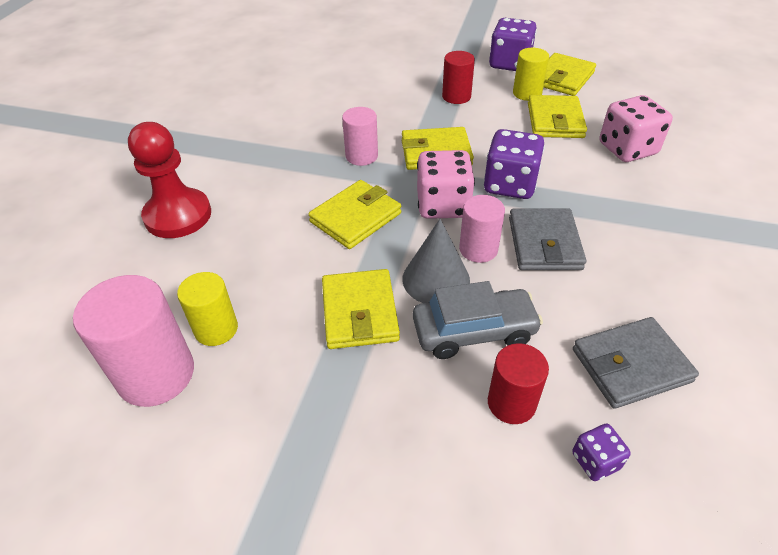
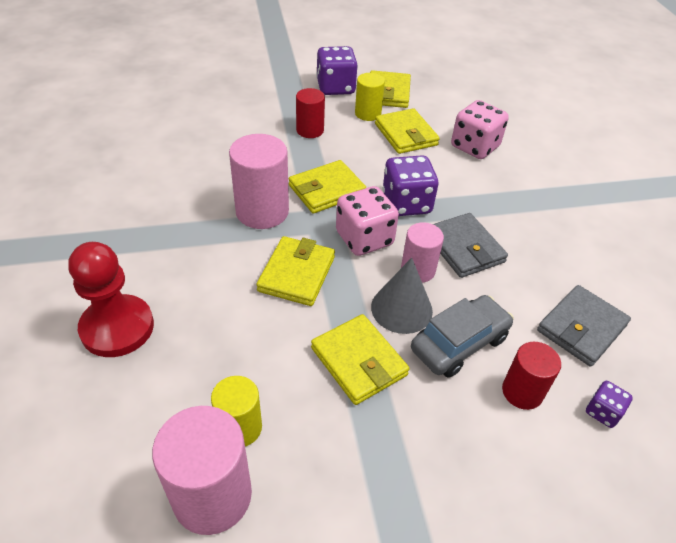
camera: 30 degrees left, 0 degrees up
pink cylinder [342,107,378,166] -> pink cylinder [229,134,289,229], size x1.64

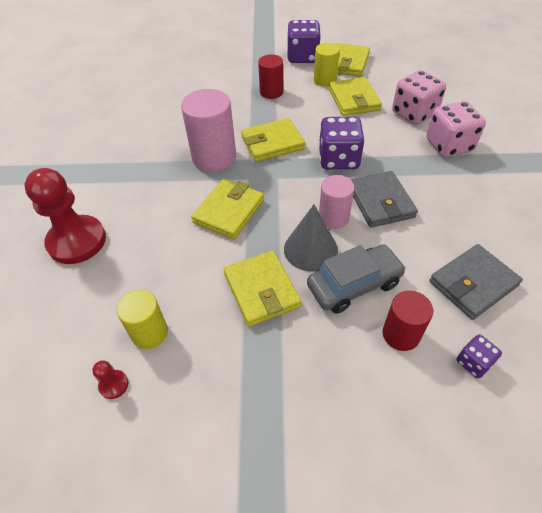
camera: 15 degrees right, 5 degrees up
pink cylinder [152,406,252,535] -> red pawn [92,360,128,399]
pink dice [336,186,399,256] -> pink dice moved to [426,101,486,157]

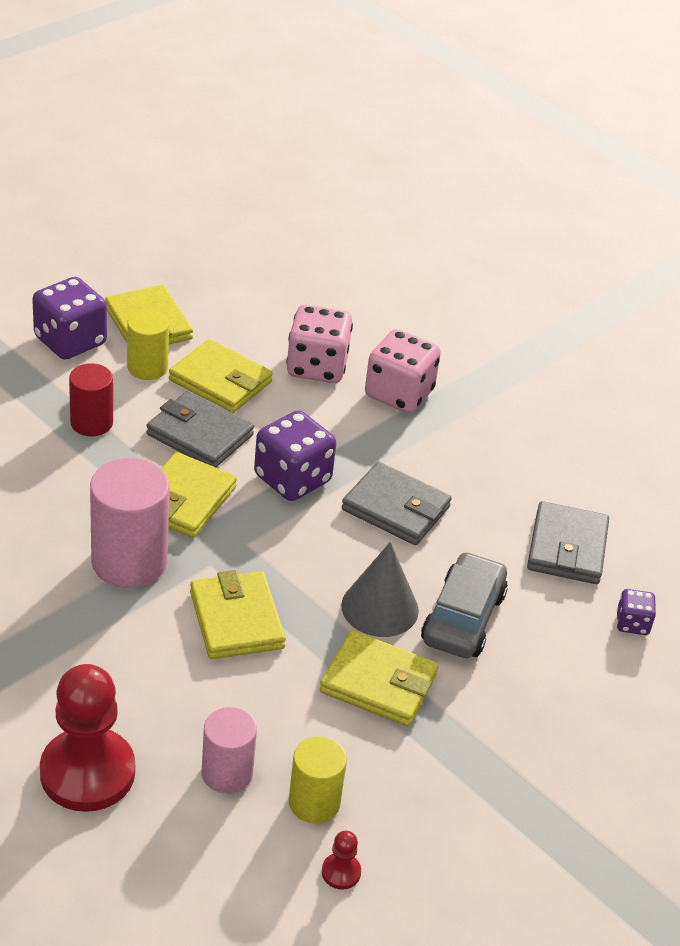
camera: 50 degrees left, 10 degrees down
pink cylinder [319,175,354,229] -> pink cylinder moved to [201,707,257,794]
red cylinder [382,291,433,351] -> none
none -> grey wallet [146,391,254,467]

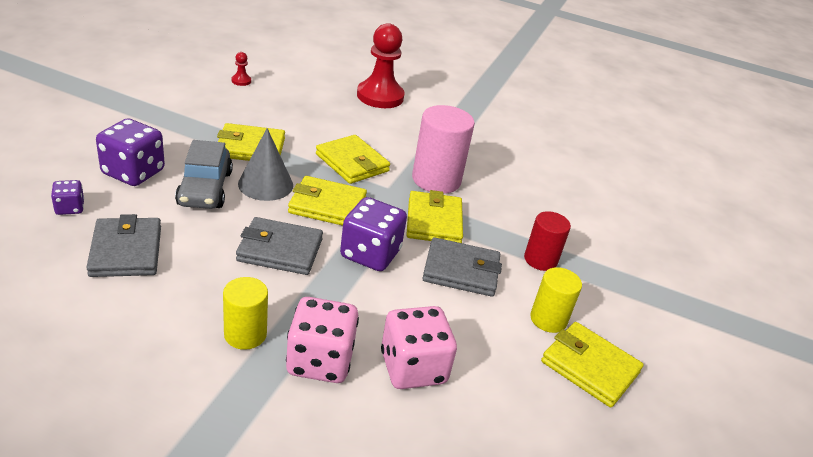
camera: 155 degrees right, 5 degrees down
purple dice [32,277,107,360] -> purple dice moved to [96,118,165,186]
yellow wallet [169,339,273,413] -> yellow wallet moved to [288,176,367,226]
pink cylinder [201,707,257,794] -> none
yellow cylinder [289,736,347,824] -> yellow cylinder moved to [223,277,268,350]

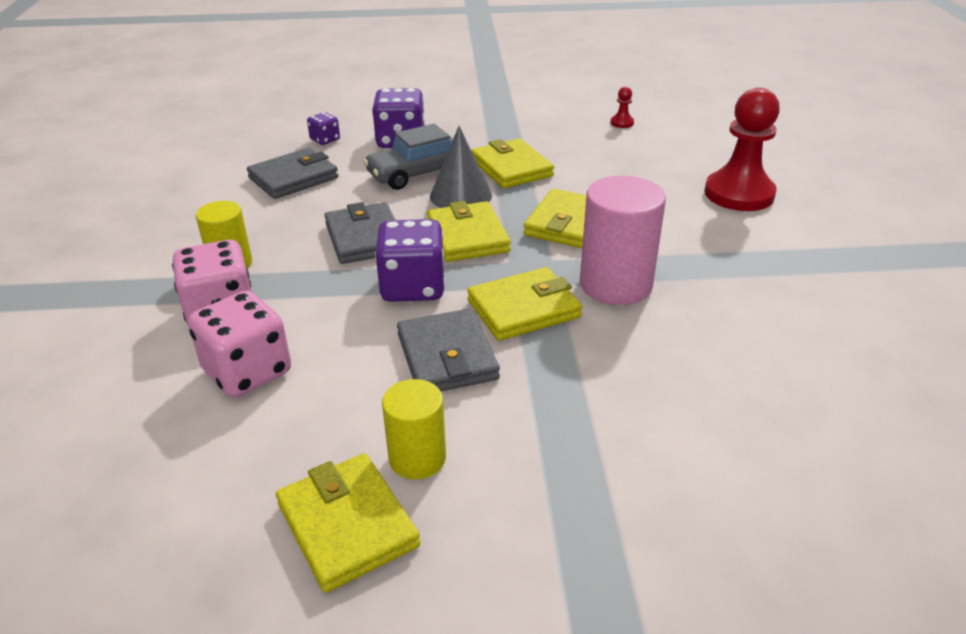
camera: 70 degrees right, 0 degrees up
red cylinder [524,211,571,271] -> none
yellow wallet [541,322,644,407] -> yellow wallet turned 45 degrees counterclockwise [276,453,420,593]

